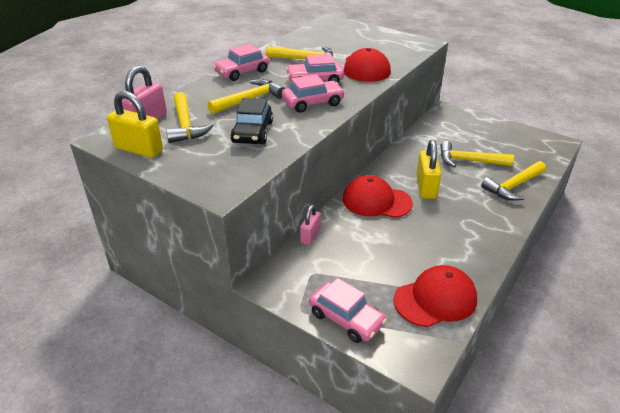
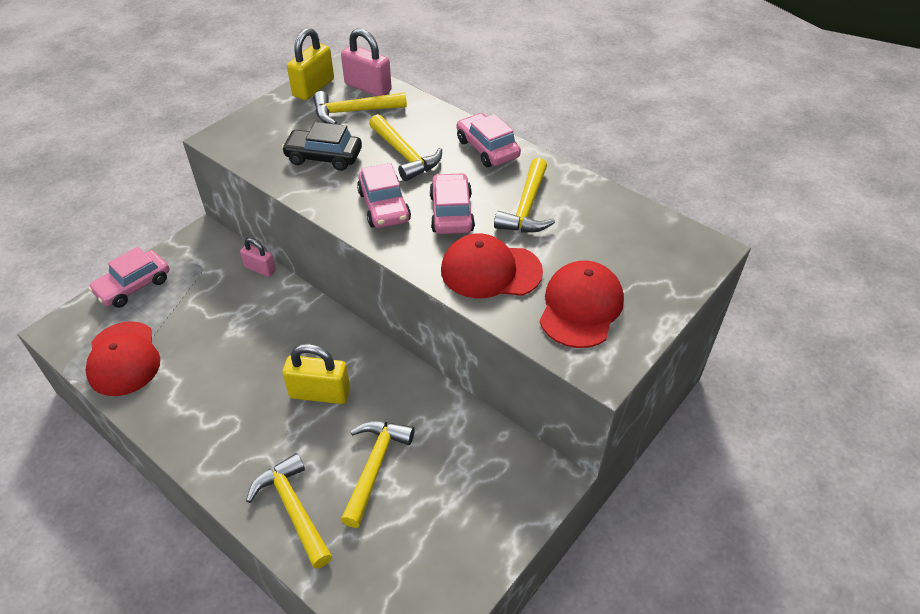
camera: 95 degrees right, 10 degrees up
red cap [343,175,413,218] -> red cap moved to [540,261,624,348]

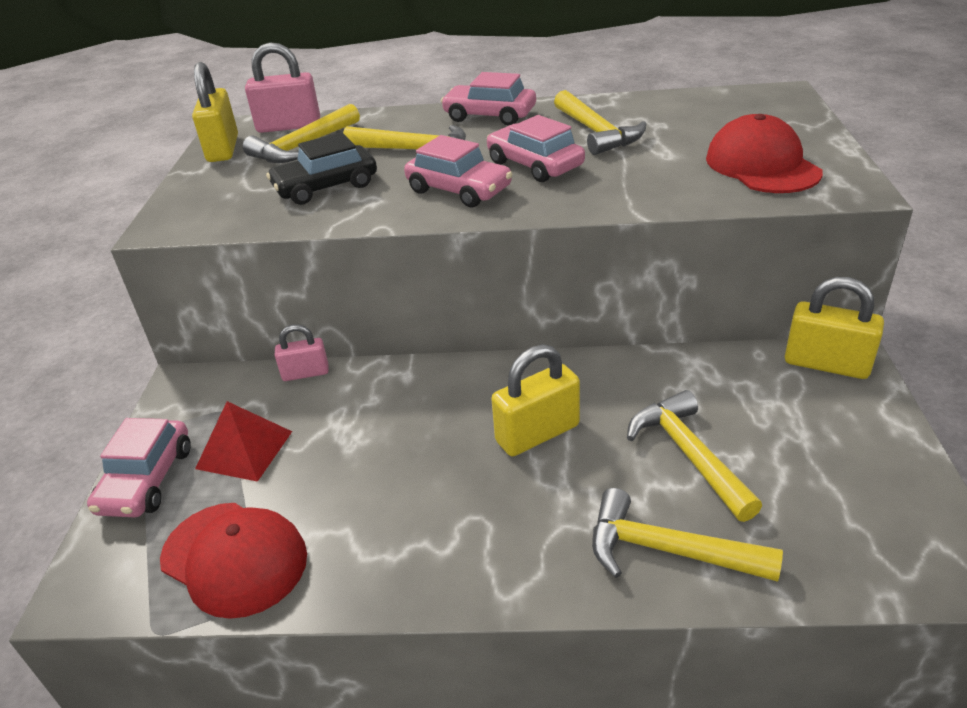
camera: 35 degrees left, 10 degrees down
red cap [441,233,543,298] -> none
none -> red pyramid [195,401,292,482]
none -> yellow padlock [785,277,884,379]

